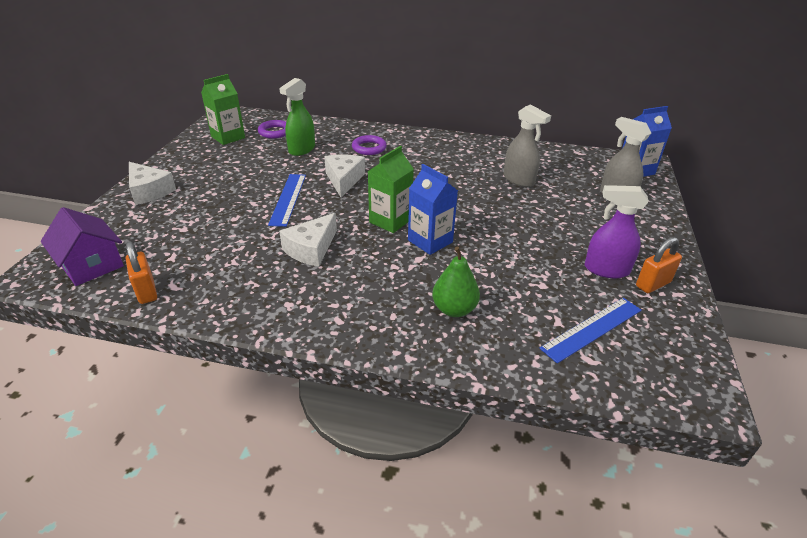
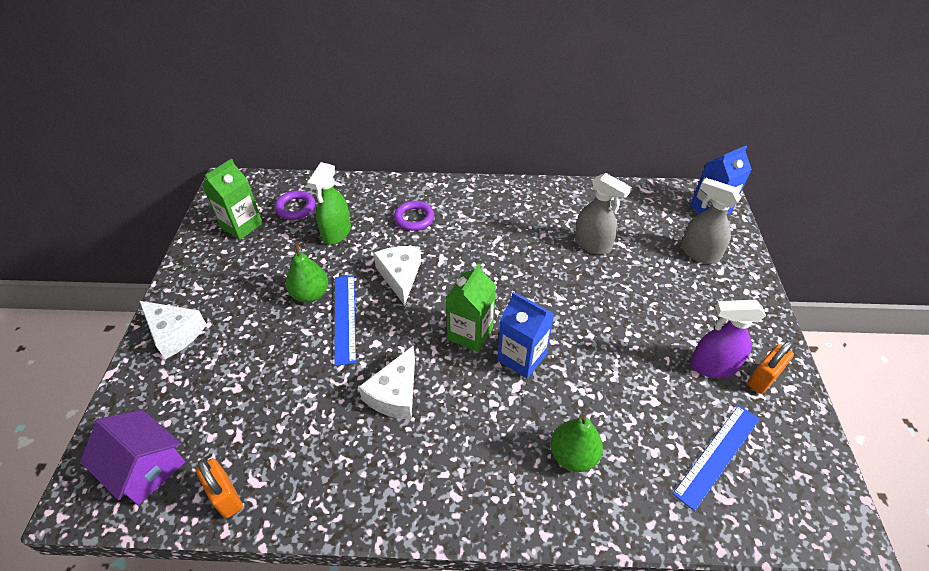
camera: 10 degrees left, 10 degrees up
none -> green pear [286,244,328,303]

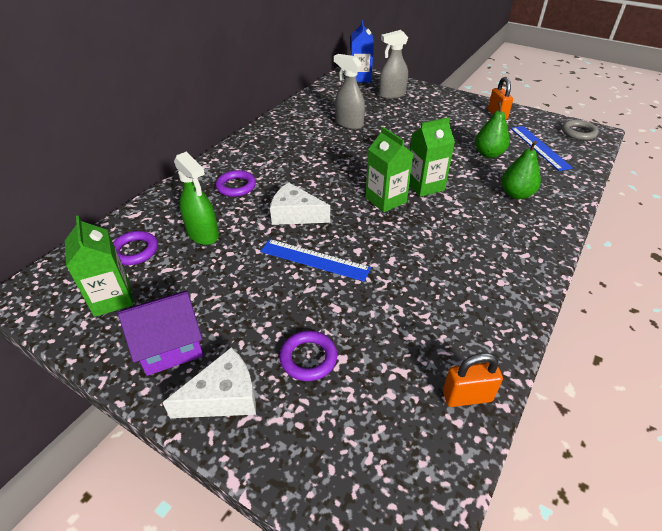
camera: 60 degrees left, 5 degrees down
purple house [80,410,185,505] -> purple house moved to [118,290,203,376]
green pear [286,244,328,303] -> green pear moved to [475,101,510,158]
white cheese [359,345,415,419] -> none
blue carton [497,292,554,378] -> green carton [409,117,455,197]
grey spray bottle [575,173,632,255] -> grey spray bottle turned 120 degrees counterclockwise [334,54,365,130]
purple spray bottle [690,300,766,378] -> none
none -> purple ring [279,331,337,381]
none -> grey ring [562,119,598,140]

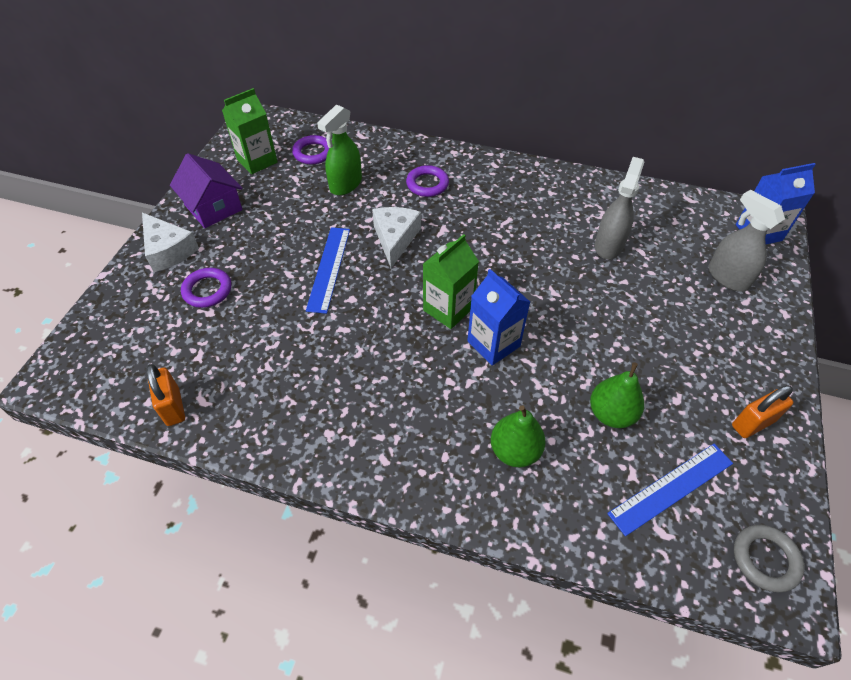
camera: 75 degrees right, 10 degrees up
green carton [409,117,455,197] -> blue carton [467,269,530,366]

